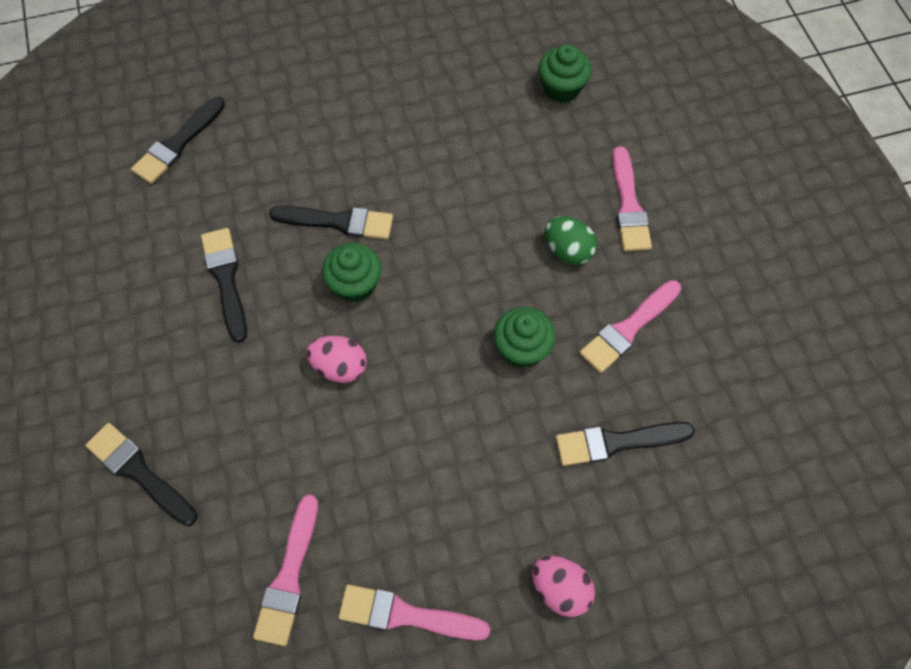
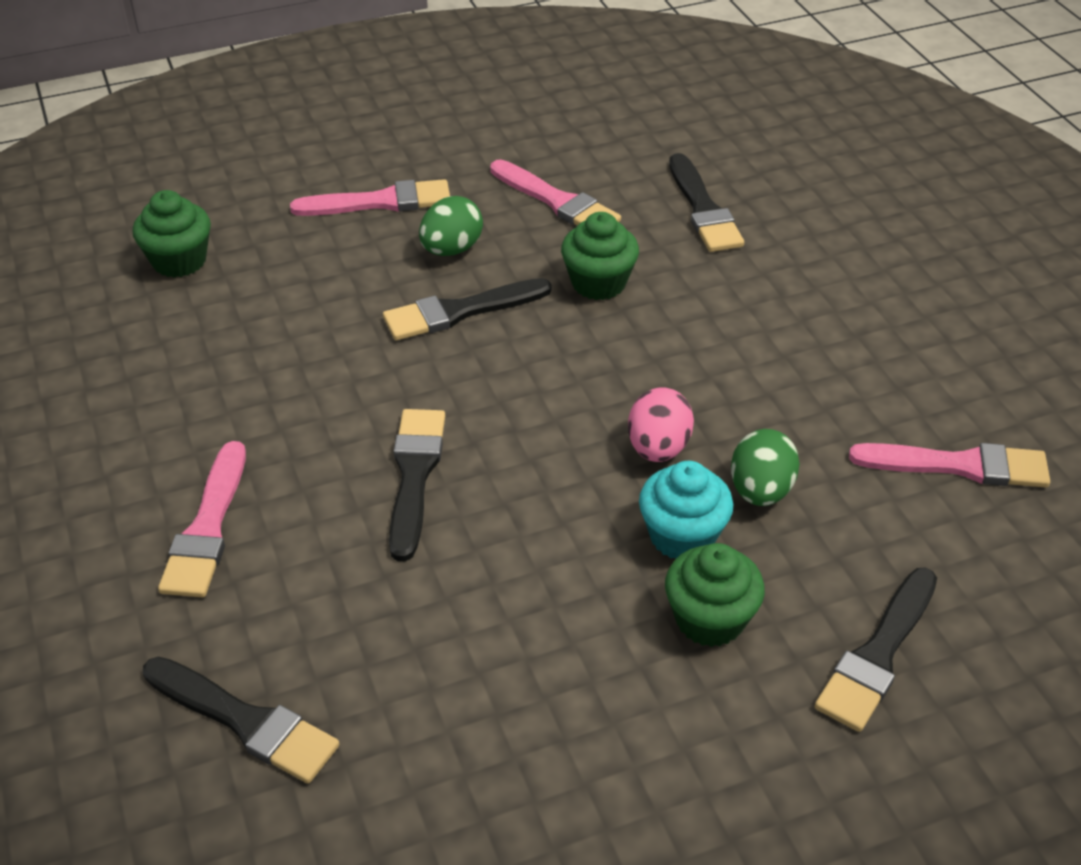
camera: 95 degrees left, 20 degrees down
black brush [201,228,247,343] -> black brush moved to [383,278,552,340]
green cupcake [322,243,382,303] -> green cupcake moved to [665,543,765,647]
pink brush [338,584,490,641] -> pink brush moved to [158,441,246,597]
pink egg [532,556,595,617] -> none
none -> turquoise cupcake [639,461,734,558]
none -> green egg [731,429,800,506]

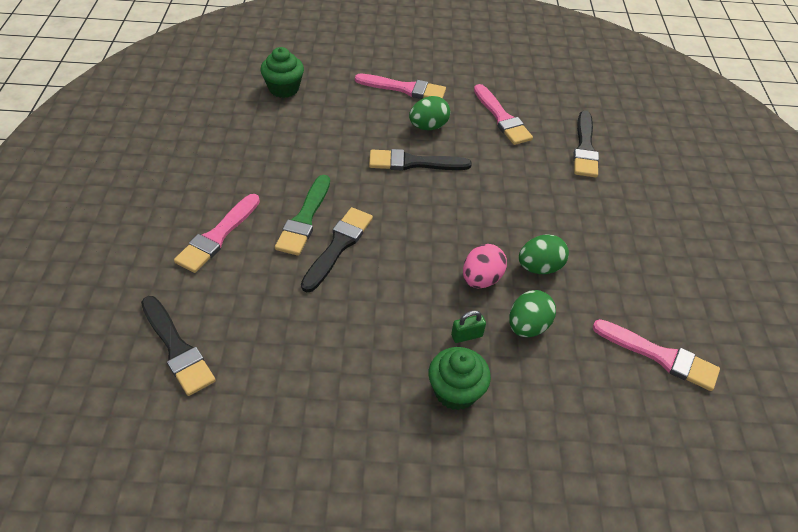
camera: 20 degrees right, 5 degrees up
green cupcake [561,212,639,300] -> none
turquoise cupcake [639,461,734,558] -> green padlock [451,310,486,343]
black brush [815,568,937,732] -> none
none -> green brush [275,175,330,256]
none -> green egg [519,234,569,274]

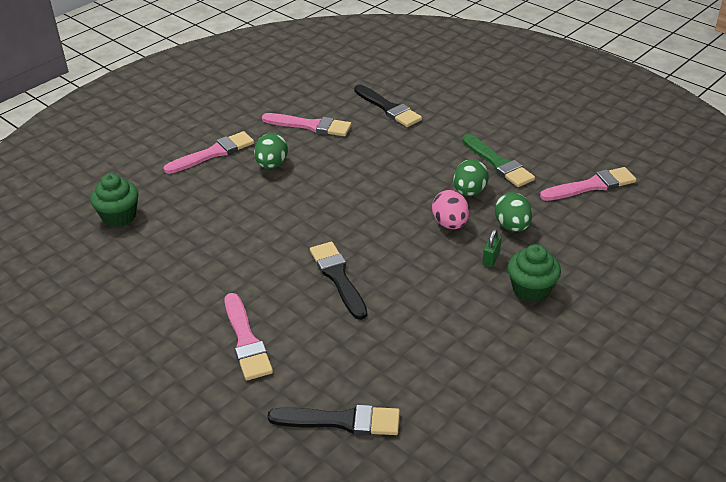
camera: 45 degrees left, 10 degrees down
green brush [275,175,330,256] -> green brush moved to [462,134,535,187]
black brush [369,149,472,170] -> none

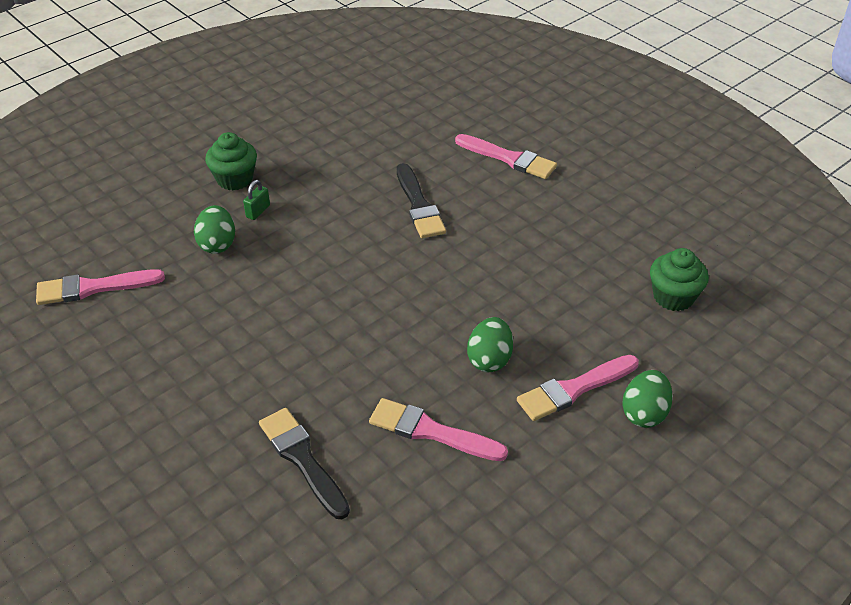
camera: 175 degrees left, 5 degrees up
pink brush [225,293,273,380] -> pink brush turned 135 degrees clockwise [455,134,557,179]
black brush [267,404,400,435] -> none
pink egg [432,190,469,229] -> none
green egg [453,159,489,196] -> green egg moved to [622,370,673,428]
green brush [462,134,535,187] -> none

